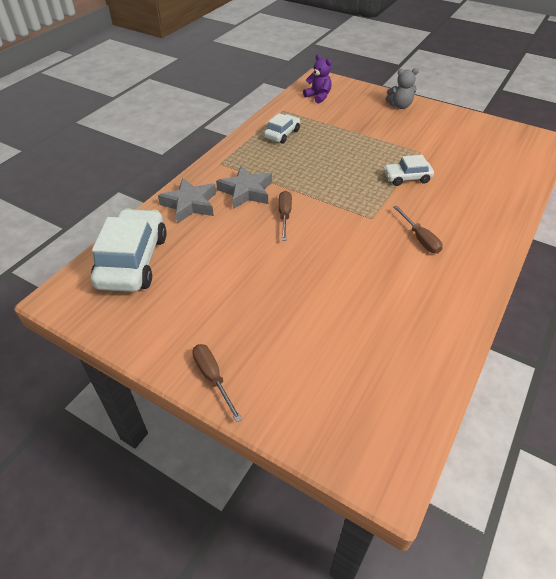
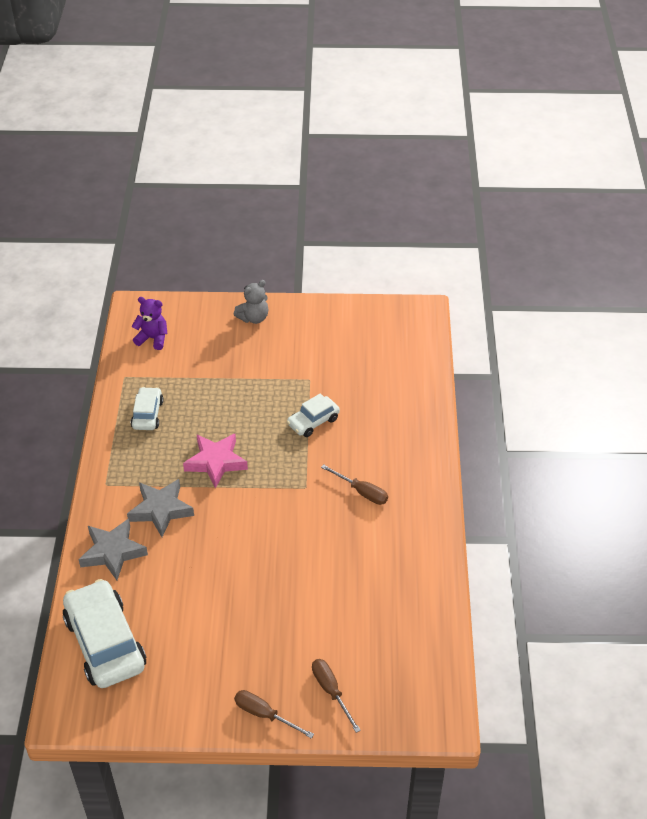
camera: 30 degrees left, 0 degrees up
brown screwdriver [279,191,292,241] -> brown screwdriver moved to [312,659,361,733]
none -> pink star [183,434,248,489]

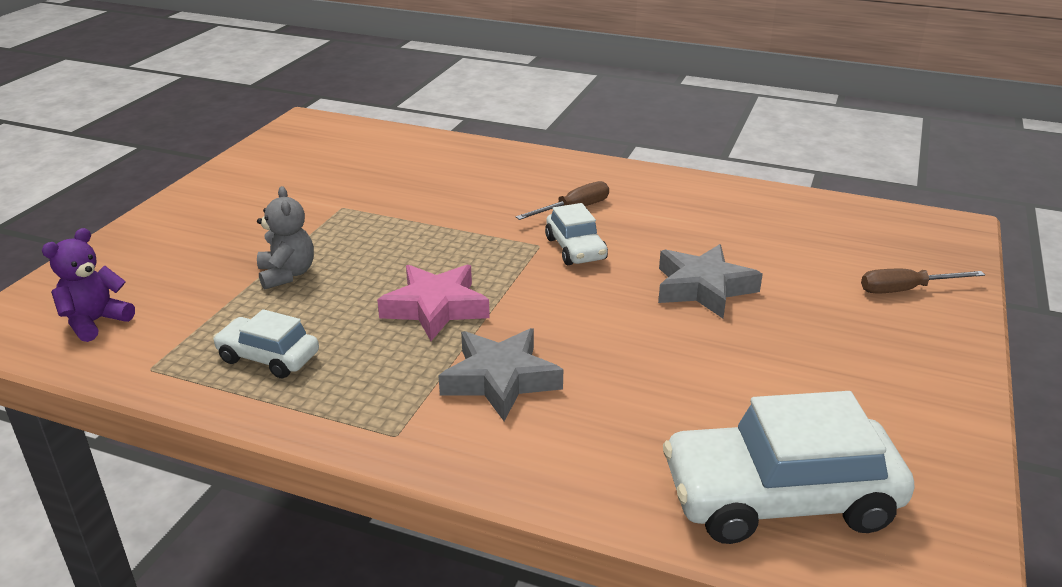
camera: 70 degrees left, 15 degrees down
grey star [78,518,148,580] -> grey star moved to [658,244,763,318]
grey teddy bear [234,280,269,324] -> grey teddy bear moved to [257,186,314,290]
brown screwdriver [234,690,314,739] -> none
white car [287,393,340,437] -> white car moved to [545,203,608,265]

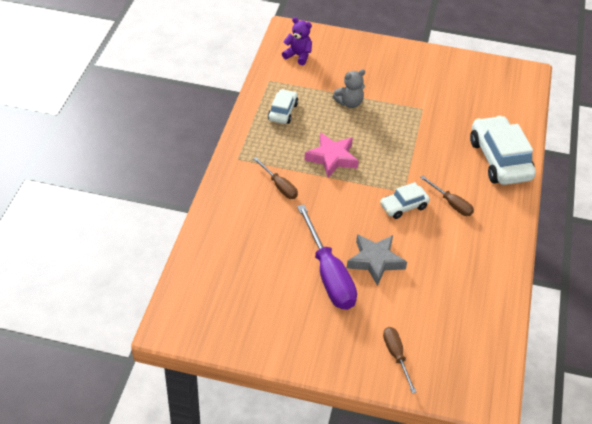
camera: 80 degrees right, 15 degrees up
grey star [438,328,563,421] -> brown screwdriver [254,157,298,199]
white car [663,391,915,544] -> white car moved to [470,116,536,185]
none -> purple screwdriver [297,205,357,310]

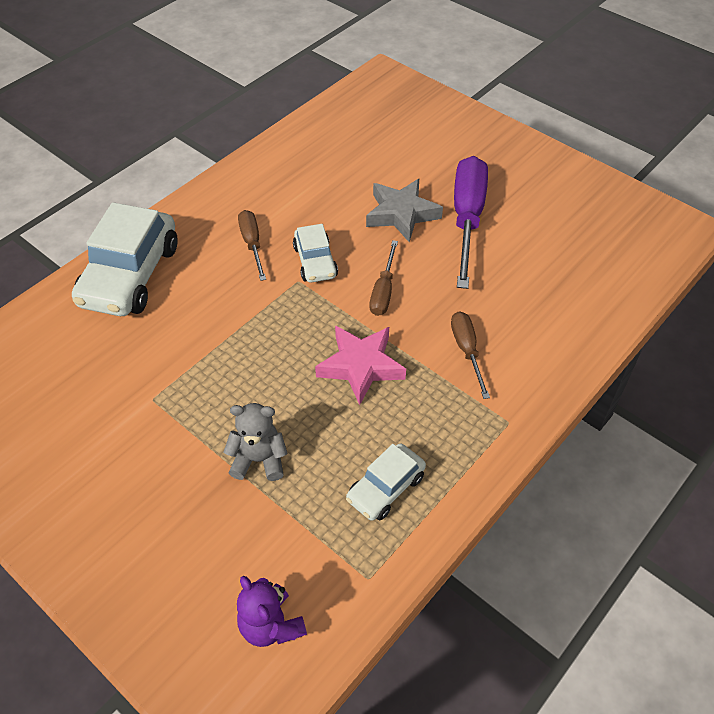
camera: 150 degrees left, 5 degrees up
white car [380,182,430,219] -> white car turned 75 degrees clockwise [293,224,338,283]
brown screwdriver [383,327,417,393] -> brown screwdriver moved to [370,240,398,316]

